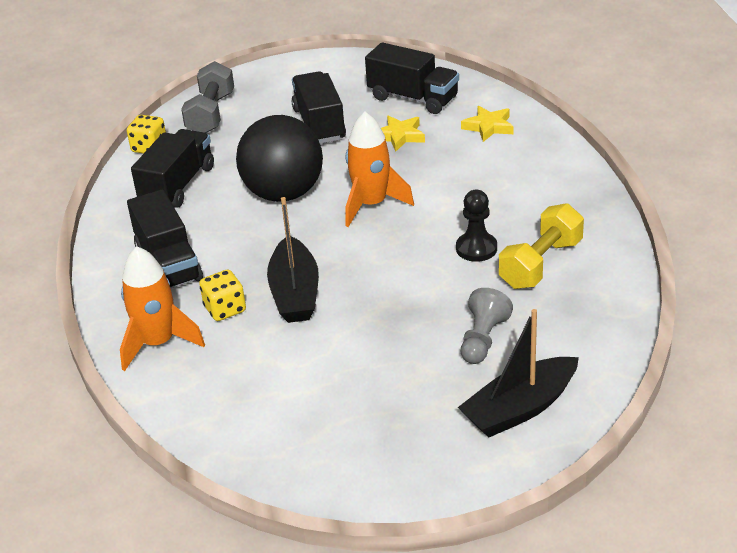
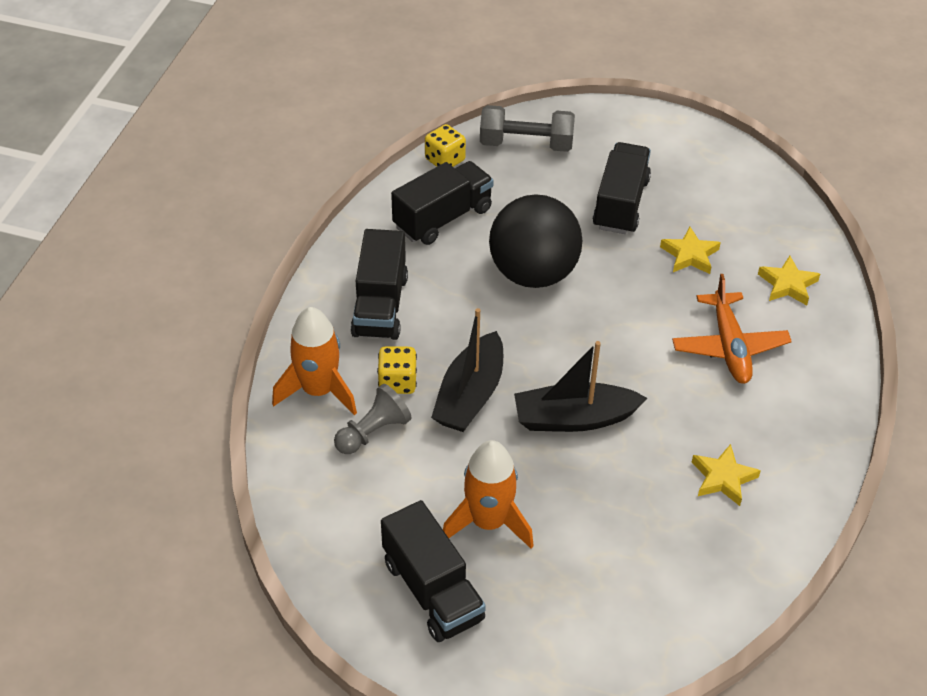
camera: 25 degrees right, 10 degrees up
grey dumbbell [181,61,234,133] -> grey dumbbell turned 60 degrees clockwise [480,105,575,152]
orange rocket [345,112,414,227] -> orange rocket moved to [443,440,534,549]
black truck [365,42,459,114] -> black truck moved to [381,500,486,642]
black pawn [456,190,497,262] -> none
black boat [458,309,579,437] -> black boat moved to [514,341,647,432]
grey pawn [461,288,513,364] -> grey pawn moved to [334,384,412,454]
yellow dumbbell [499,203,584,289] -> yellow star [692,444,761,506]
none -> orange plane [672,274,792,384]

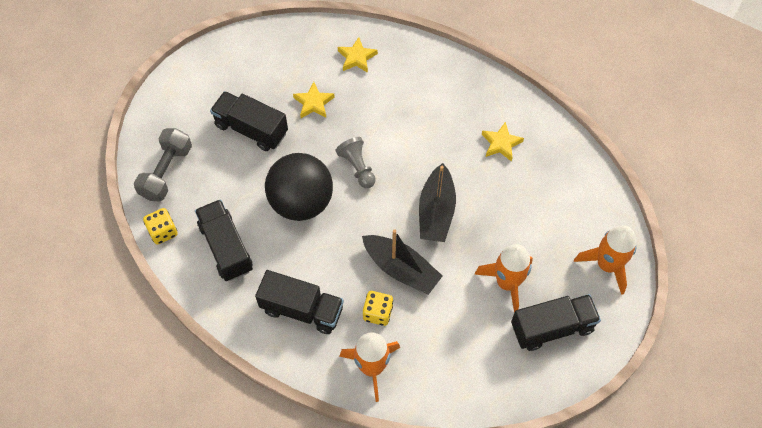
camera: 75 degrees left, 15 degrees up
grey pawn [334,384,412,454] -> grey pawn moved to [335,137,376,188]
orange plane [672,274,792,384] -> none
none -> orange rocket [574,225,636,295]

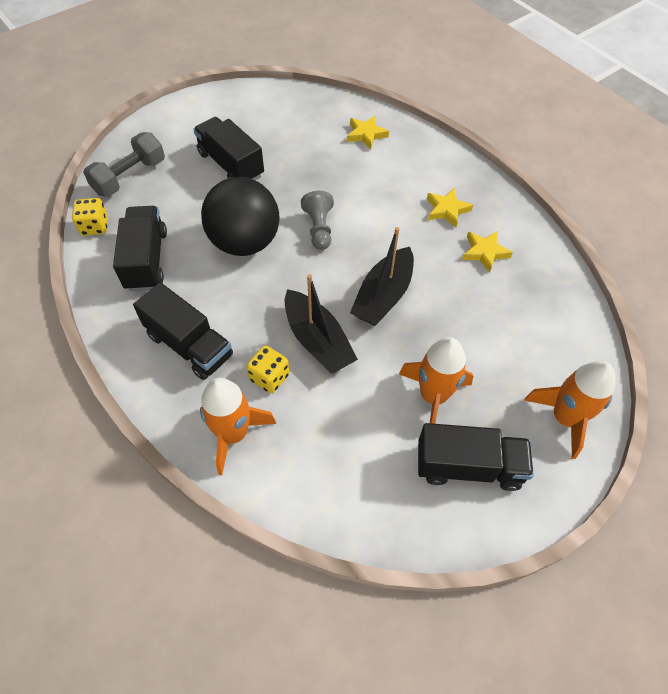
camera: 20 degrees right, 5 degrees down
yellow star [293,82,335,118] -> yellow star moved to [427,188,473,228]

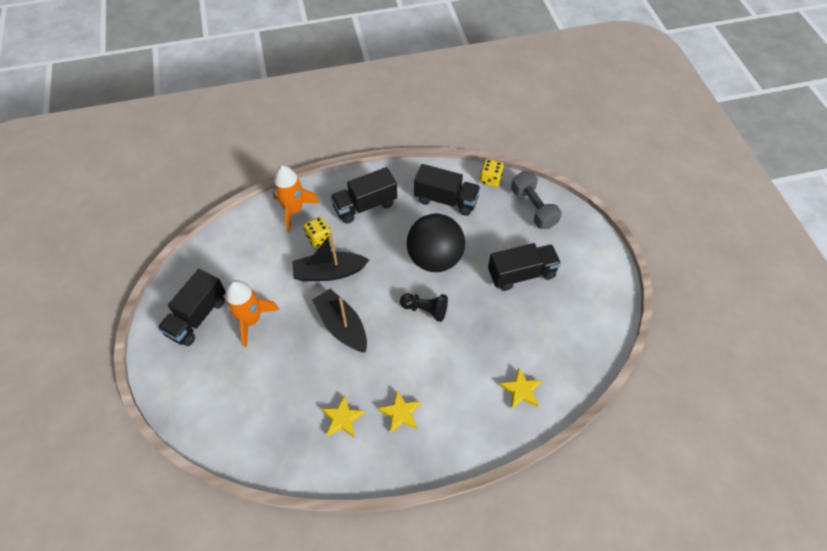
camera: 115 degrees right, 0 degrees up
grey pawn [301,191,334,250] -> black pawn [400,293,448,322]
orange rocket [524,361,616,459] -> none

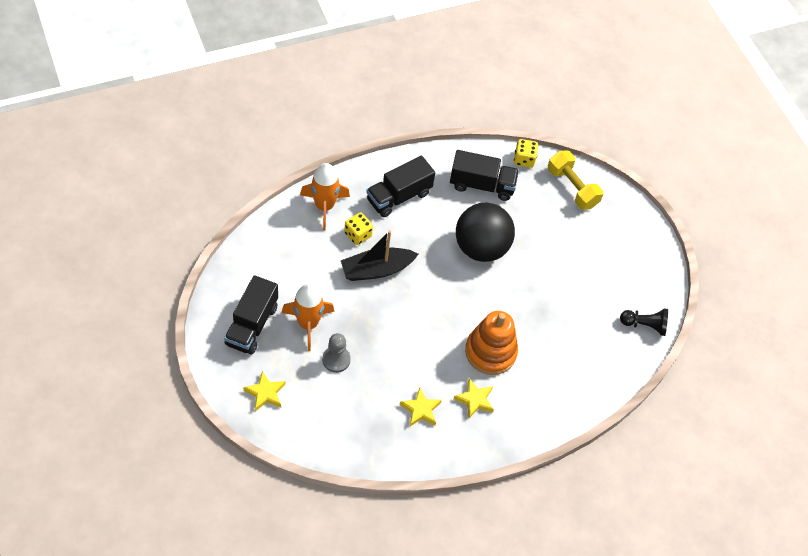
camera: 15 degrees left, 0 degrees up
black boat [312,288,367,352] -> none
black pawn [400,293,448,322] -> black pawn moved to [620,308,668,336]
black truck [488,243,561,291] -> none
yellow star [499,368,542,409] -> yellow star moved to [243,371,285,411]
grey dumbbell [511,171,562,229] -> yellow dumbbell [548,150,603,210]
none -> grey pawn [322,333,351,373]
none -> orange stacking toy [465,311,518,375]

